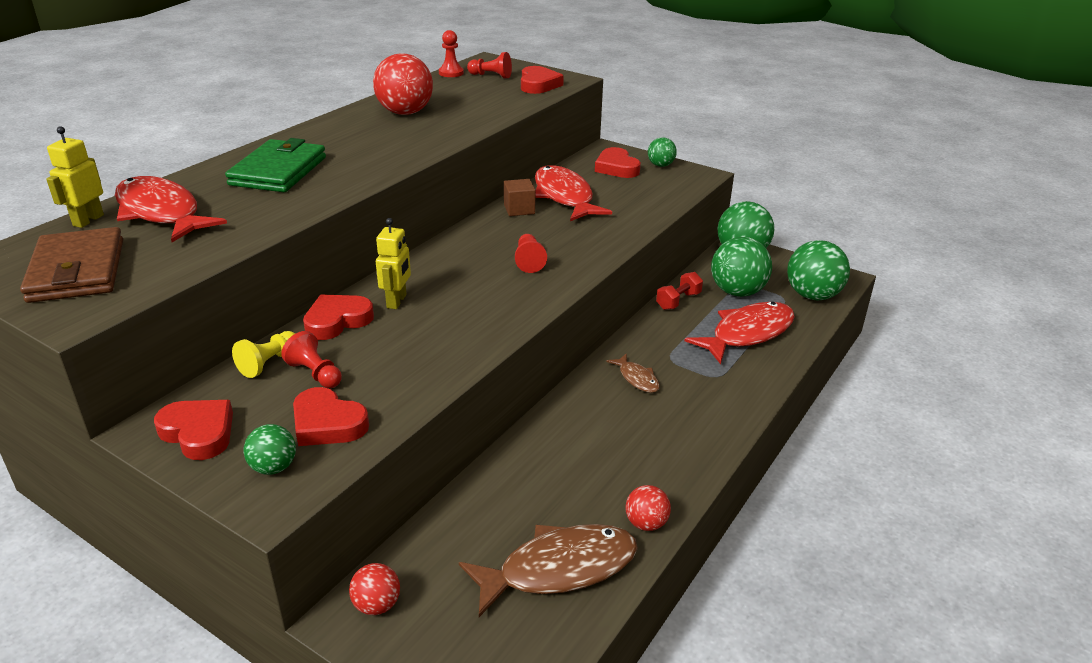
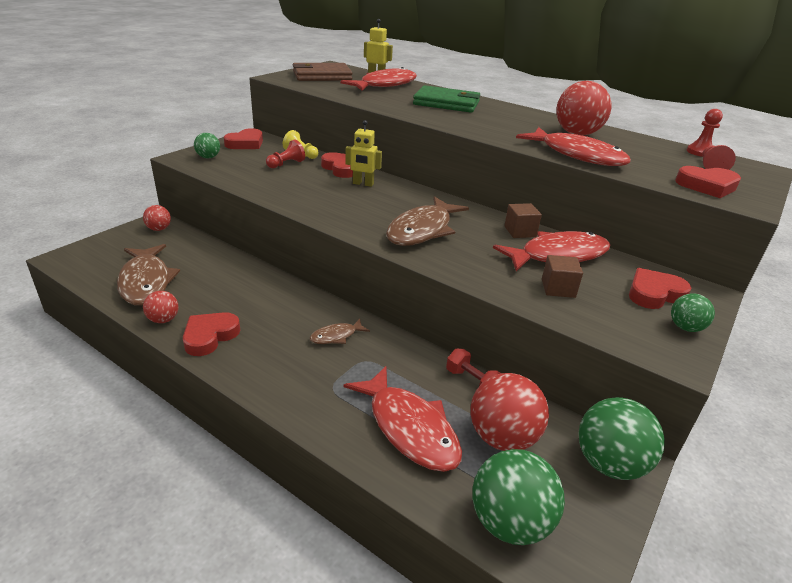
camera: 90 degrees right, 0 degrees up
red heart [293,387,369,446] -> red heart moved to [183,312,240,356]
red pawn [515,234,547,273] -> brown fish [386,196,469,246]
green ball [711,237,772,297] -> red ball [471,373,549,451]
none -> red fish [516,127,631,166]
none -> brown cube [542,255,583,298]

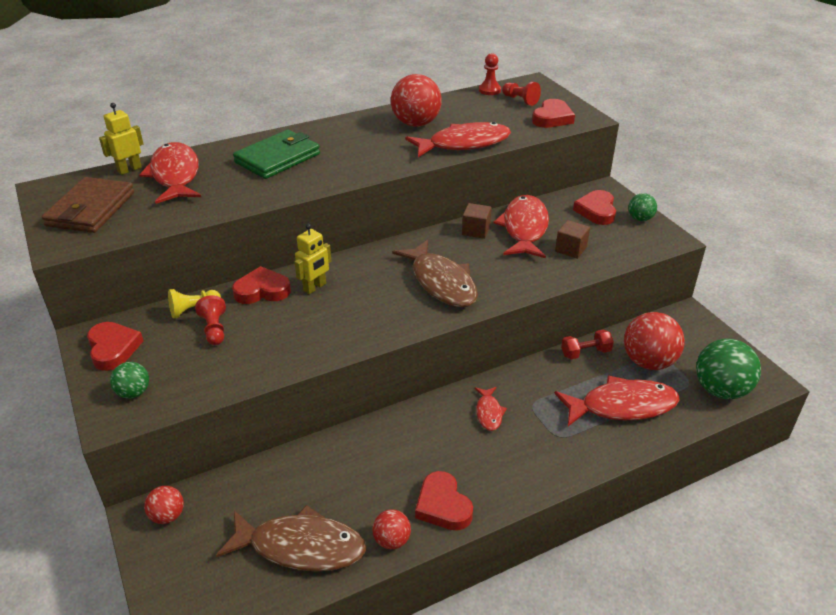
camera: 60 degrees left, 5 degrees up
brown fish [309,319,370,344] -> red fish [475,387,507,431]
green ball [579,397,665,480] -> none

